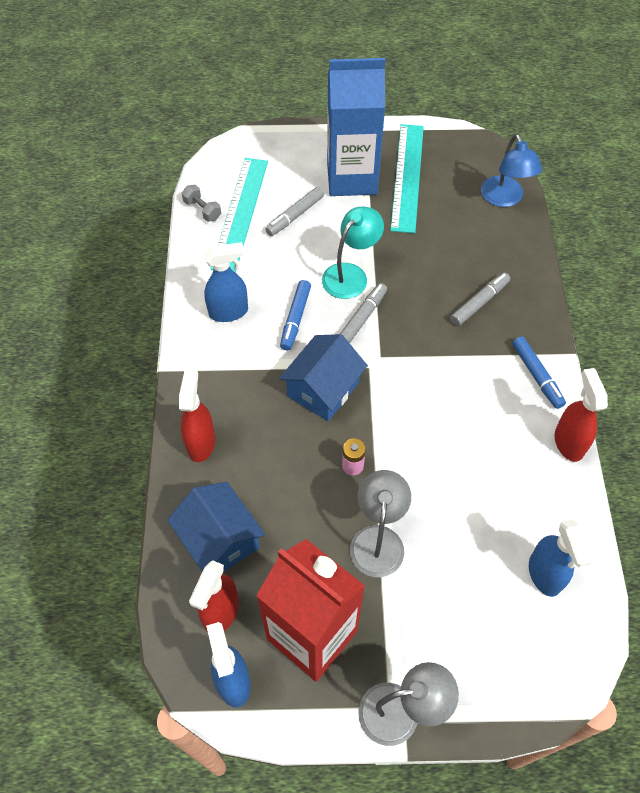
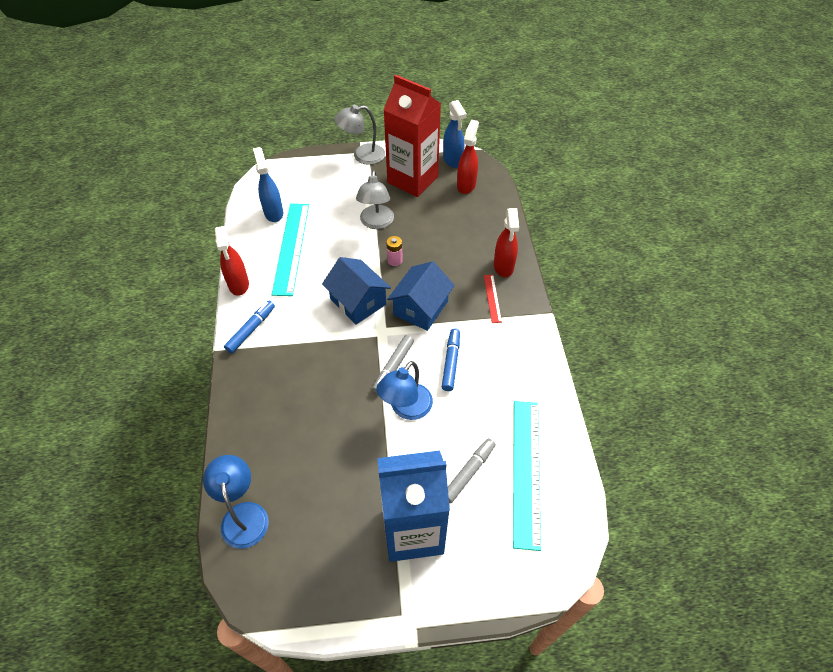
camera: 175 degrees right, 5 degrees down
blue house [167,482,265,573] -> blue house moved to [322,257,391,325]
grey dumbbell [182,185,221,222] -> none
blue spray bottle [204,242,248,322] -> none
turquoise lamp [322,207,384,299] -> blue lamp [376,361,433,420]
turquoise ruler [390,124,424,233] -> turquoise ruler moved to [272,203,309,296]
grey marker [450,272,510,326] -> none
blue marker [512,336,566,409] -> blue marker turned 60 degrees clockwise [224,301,275,354]
none -> red ruler [484,275,502,323]

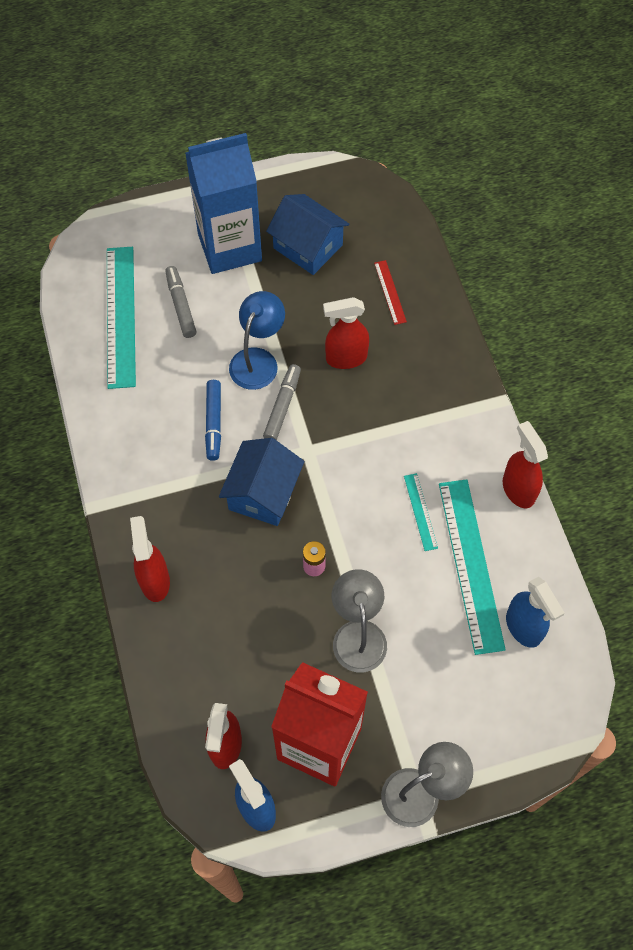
camera: 170 degrees right, 10 degrees up
blue lamp [203,455,269,549] -> none
blue marker [224,301,275,354] -> none
blue house [322,257,391,325] -> blue house moved to [266,194,350,275]
grey marker [448,438,496,503] -> grey marker turned 135 degrees clockwise [165,266,197,338]
red ruler [484,275,502,323] -> red ruler moved to [374,260,407,325]
none -> red spray bottle [323,297,369,369]
none -> turquoise ruler [404,473,438,551]

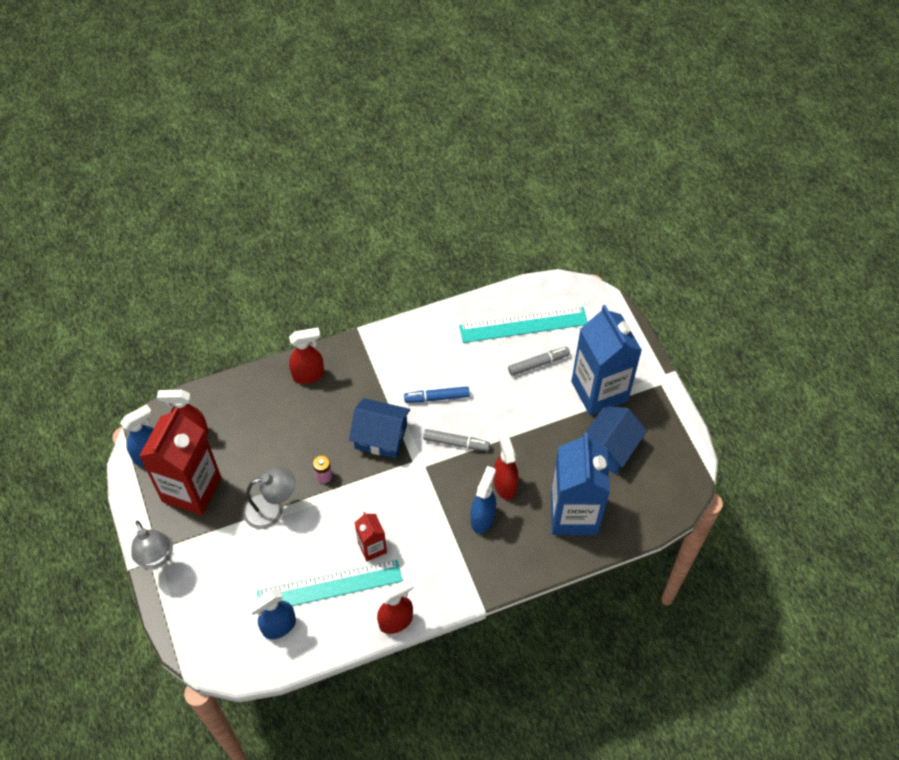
camera: 85 degrees right, 5 degrees down
blue lamp [229,291,285,390] -> none
red ruler [374,260,407,325] -> blue carton [551,432,610,535]
turquoise ruler [404,473,438,551] -> red carton [355,512,387,561]
none -> blue spray bottle [471,466,496,534]

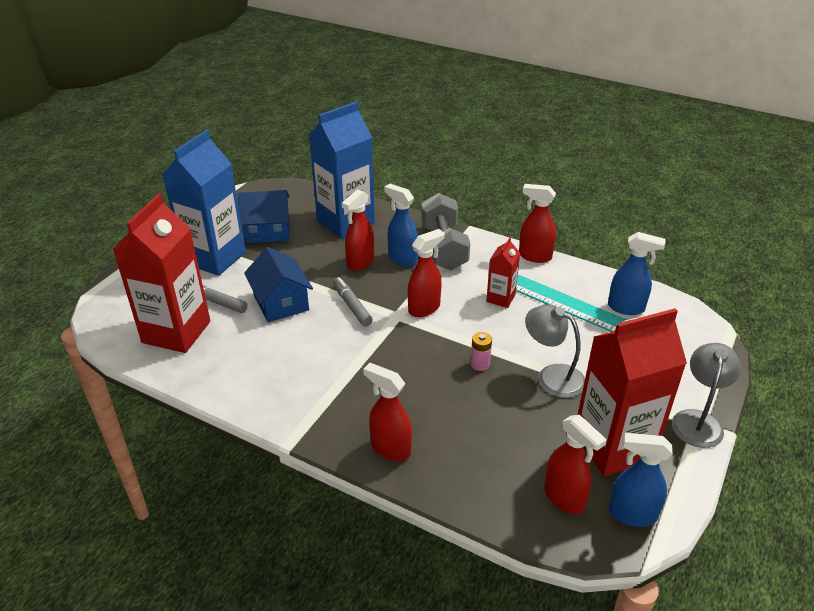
camera: 130 degrees left, 20 degrees down
blue house [349,398,410,458] -> blue house moved to [244,247,313,322]
blue marker [404,386,470,403] -> none
turquoise ruler [459,307,588,343] -> red carton [112,194,210,353]
blue spray bottle [471,466,496,534] -> blue spray bottle turned 60 degrees clockwise [384,184,418,267]
none -> red spray bottle [408,229,445,317]
none -> grey dumbbell [421,193,470,270]

